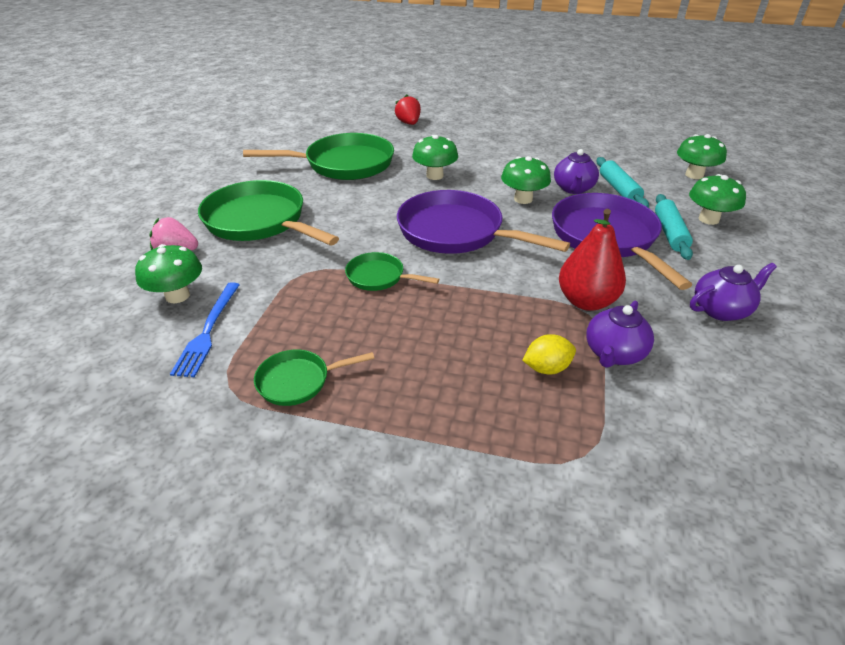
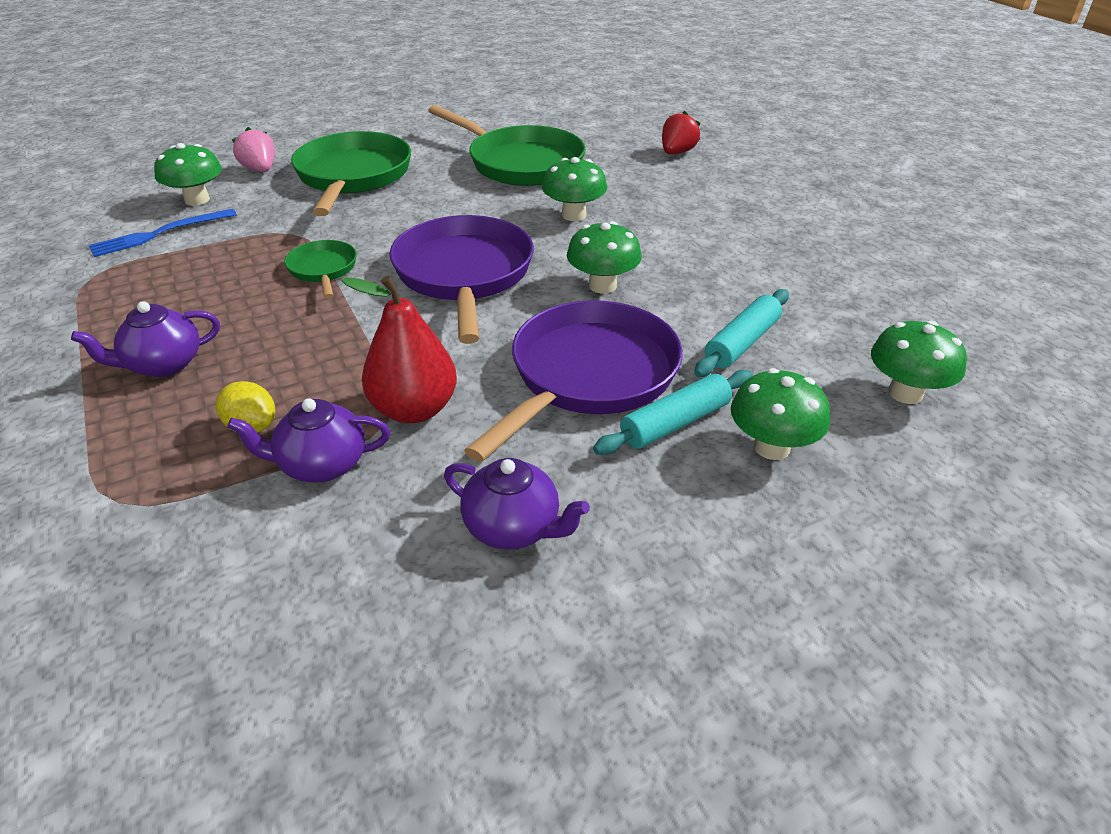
camera: 50 degrees right, 0 degrees up
green pan [254,349,375,406] -> none
purple teapot [554,149,599,194] -> purple teapot moved to [71,301,220,377]

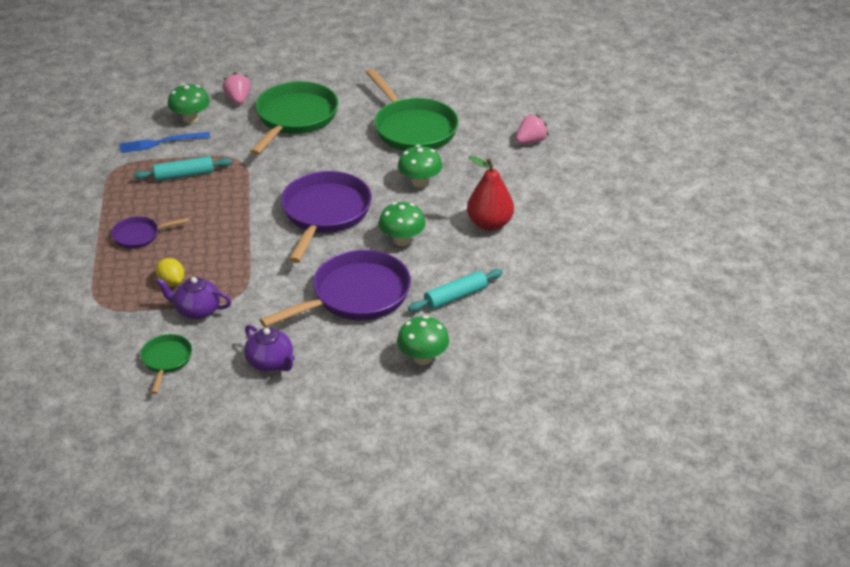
camera: 20 degrees right, 0 degrees up
purple teapot [71,301,220,377] -> purple pan [111,216,189,249]
green pan [284,240,357,299] -> green pan moved to [140,334,192,394]
red pear [342,276,457,423] -> red pear moved to [467,156,514,231]
turquoise rolling pin [593,370,753,455] -> turquoise rolling pin moved to [134,156,232,181]
red strawberry [662,111,700,154] -> pink strawberry [516,114,548,144]
green mushroom [871,321,967,404] -> none

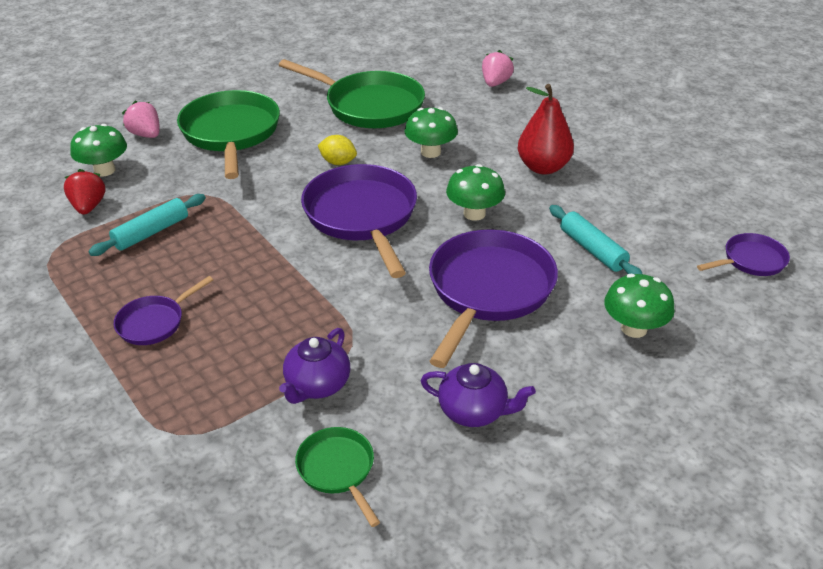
camera: 30 degrees left, 0 degrees up
blue fork [119,132,210,153] -> red strawberry [64,169,105,215]
yellow lemon [156,258,185,286] -> yellow lemon moved to [318,135,357,165]
purple teapot [156,277,231,319] -> purple teapot turned 45 degrees counterclockwise [279,328,350,404]
turquoise rolling pin [408,269,503,312] -> turquoise rolling pin turned 60 degrees counterclockwise [549,205,642,274]
none -> purple pan [697,233,790,276]

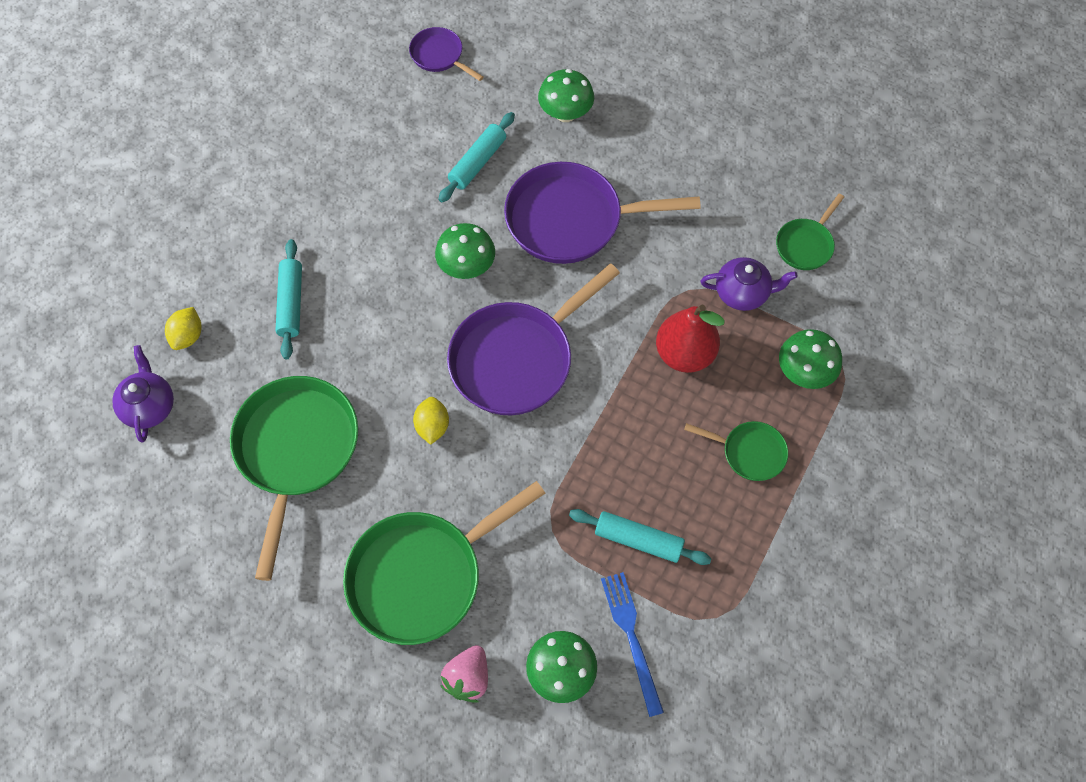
camera: 115 degrees left, 25 degrees up
red strawberry [64,169,105,215] -> blue fork [601,572,664,717]
purple pan [114,276,213,345] -> green pan [684,421,788,481]
green mushroom [404,107,458,158] -> green mushroom moved to [779,329,842,389]
purple teapot [421,363,536,427] -> purple teapot moved to [112,345,174,442]
pink strawberry [482,50,514,87] -> yellow lemon [165,307,201,350]
red pear [518,84,574,174] -> red pear moved to [656,305,725,373]
none -> turquoise rolling pin [275,239,302,359]

